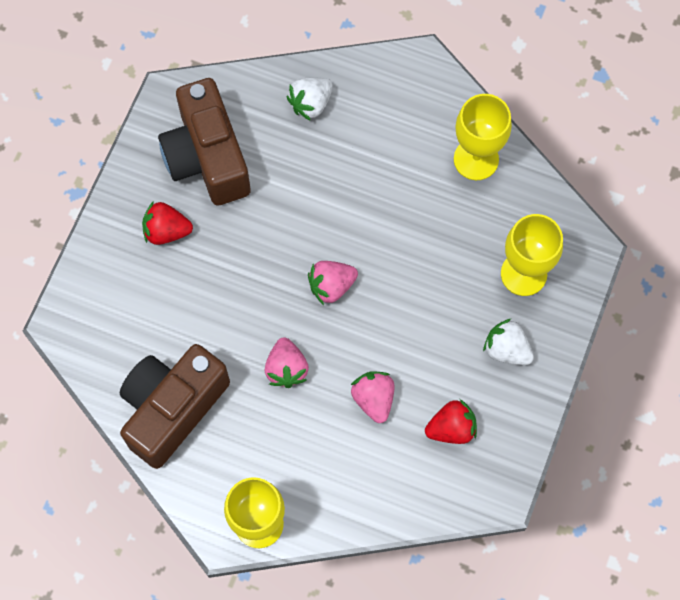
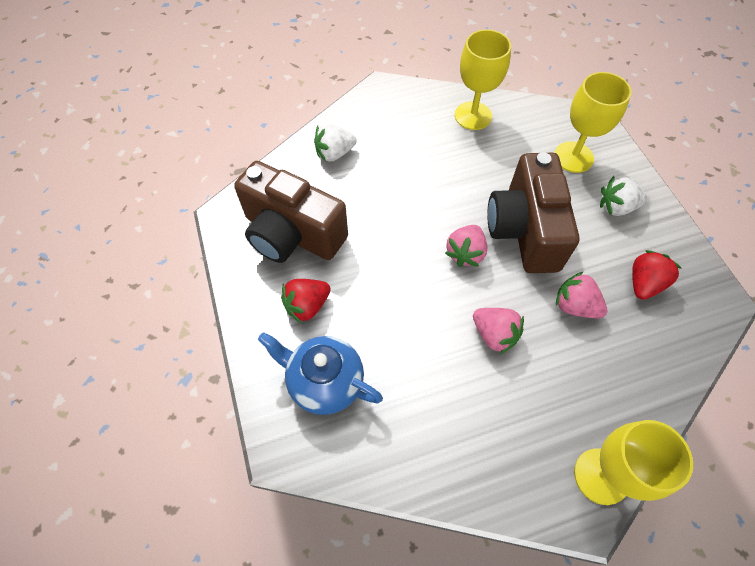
camera: 40 degrees left, 10 degrees down
brown camera [120,344,230,469] -> brown camera moved to [487,152,580,273]
white strawberry [287,78,333,121] -> white strawberry turned 60 degrees clockwise [314,124,357,162]
none -> blue teapot [258,332,383,415]

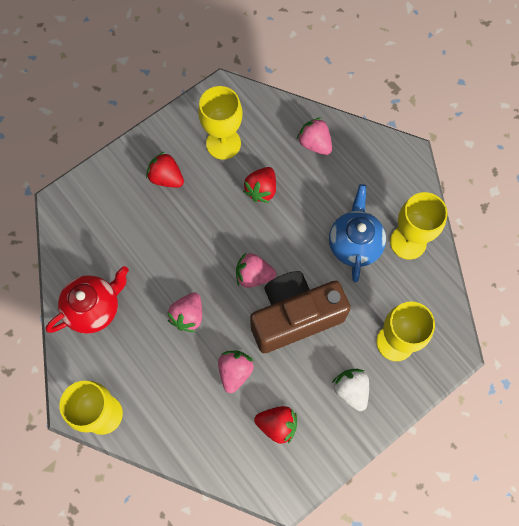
camera: 70 degrees right, 10 degrees up
brown camera [234,161,348,263] -> yellow goblet [198,86,243,160]
blue teapot [258,332,383,415] -> blue teapot moved to [329,184,386,282]
white strawberry [314,124,357,162] -> pink strawberry [297,117,332,155]
none -> red teapot [46,266,129,334]
none -> red strawberry [243,167,276,203]

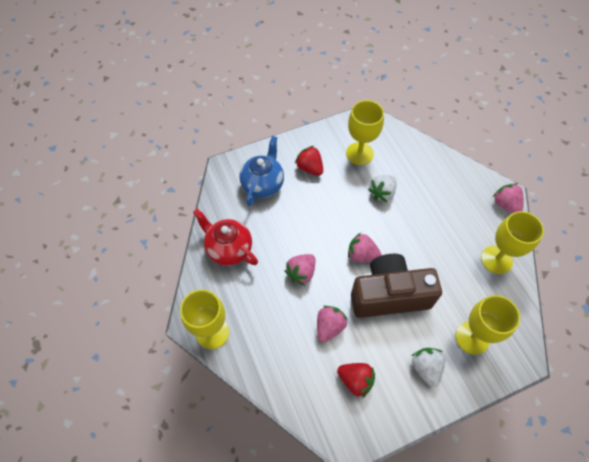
camera: 15 degrees right, 10 degrees down
red teapot [46,266,129,334] -> red teapot turned 120 degrees counterclockwise [193,209,258,266]
red strawberry [243,167,276,203] -> white strawberry [368,175,396,202]
pink strawberry [297,117,332,155] -> pink strawberry moved to [493,183,523,213]
blue teapot [329,184,386,282] -> blue teapot moved to [239,136,284,206]

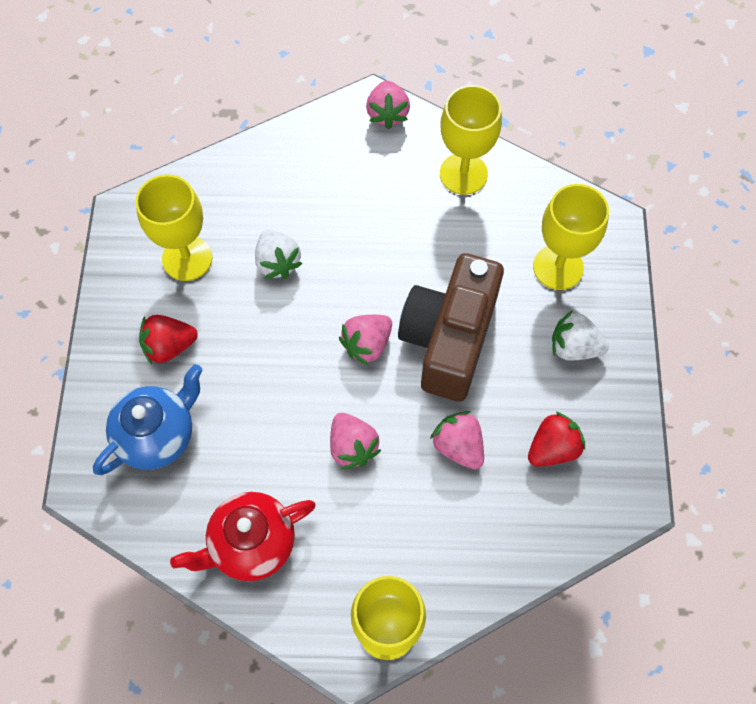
camera: 65 degrees left, 5 degrees up
blue teapot [239,136,284,206] -> blue teapot turned 90 degrees clockwise [93,364,202,475]
pink strawberry [493,183,523,213] -> pink strawberry turned 90 degrees counterclockwise [366,81,410,129]

